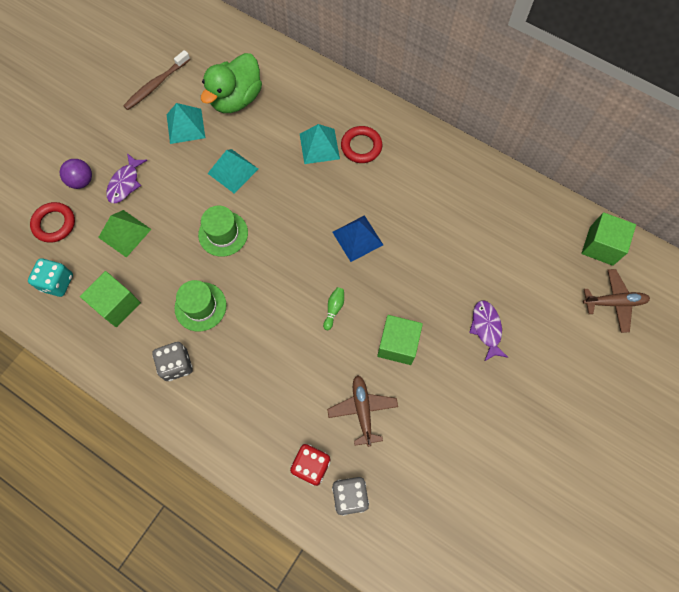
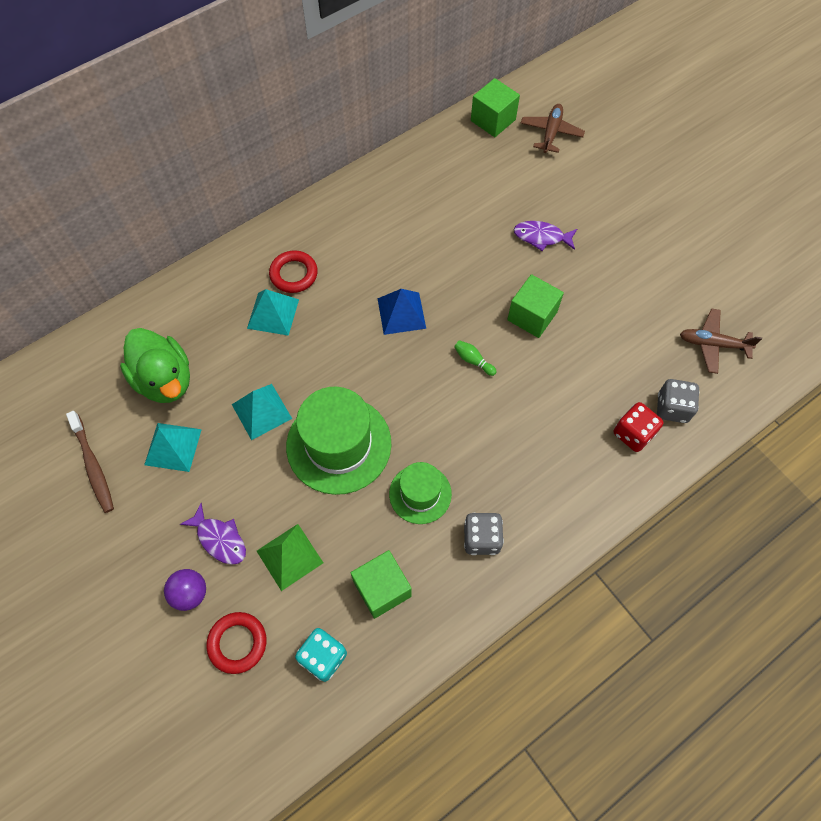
camera: 70 degrees left, 5 degrees down
green hat [198,206,248,257] -> green hat [286,387,391,495], size x1.73
brown plane [327,375,398,447] -> brown plane moved to [680,308,762,374]

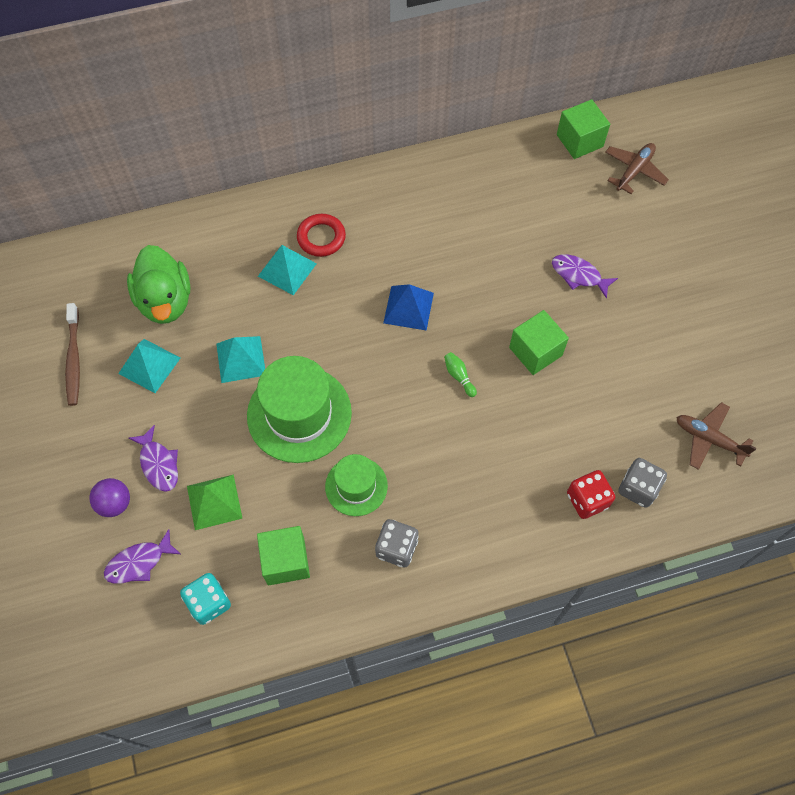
camera: 20 degrees right, 0 degrees up
red ring [206,612,266,674] -> purple fish [104,529,181,584]

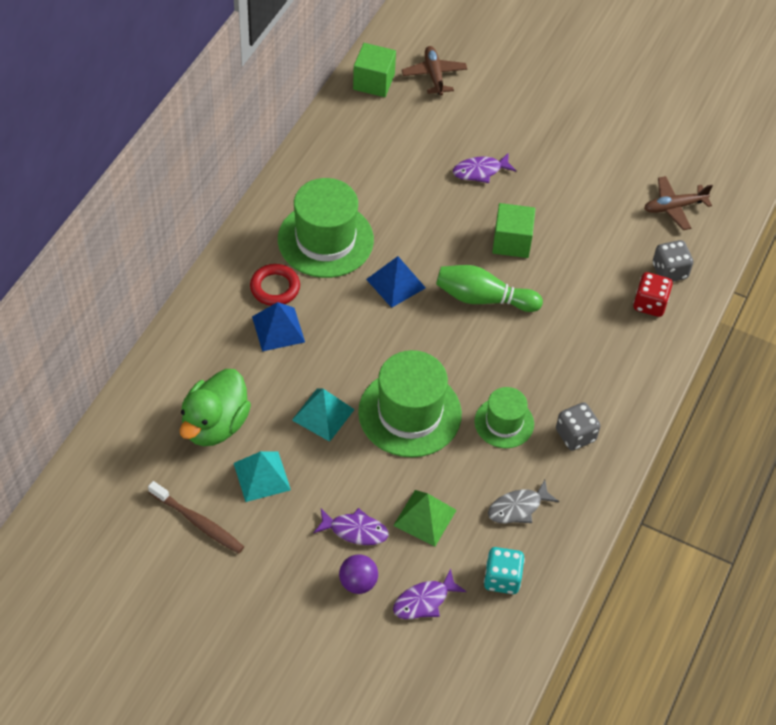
camera: 50 degrees left, 10 degrees down
purple fish [104,529,181,584] -> purple fish turned 45 degrees clockwise [393,568,466,619]
green duck [127,245,191,324] -> green duck turned 90 degrees clockwise [180,369,251,446]
green cube [257,526,310,585] -> grey fish [488,480,559,524]
turquoise pyramid [258,245,317,295] -> blue pyramid [252,302,305,351]
green bowling pin [444,352,477,397] -> green bowling pin [436,265,543,312], size x2.22
none -> green hat [278,178,374,278]

